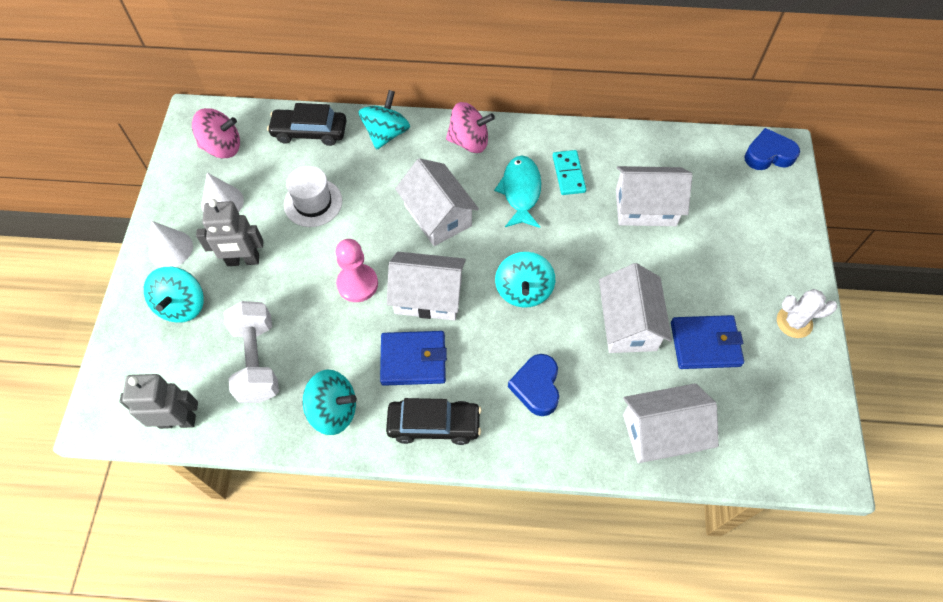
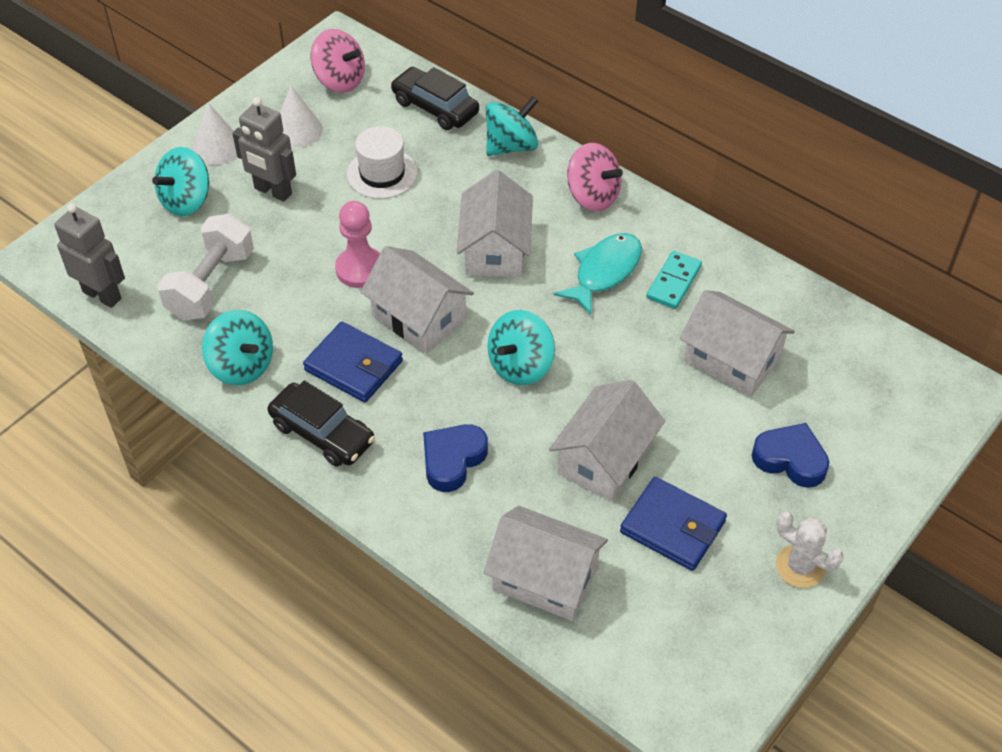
camera: 35 degrees right, 10 degrees down
blue heart [744,128,800,170] -> blue heart moved to [752,423,829,488]

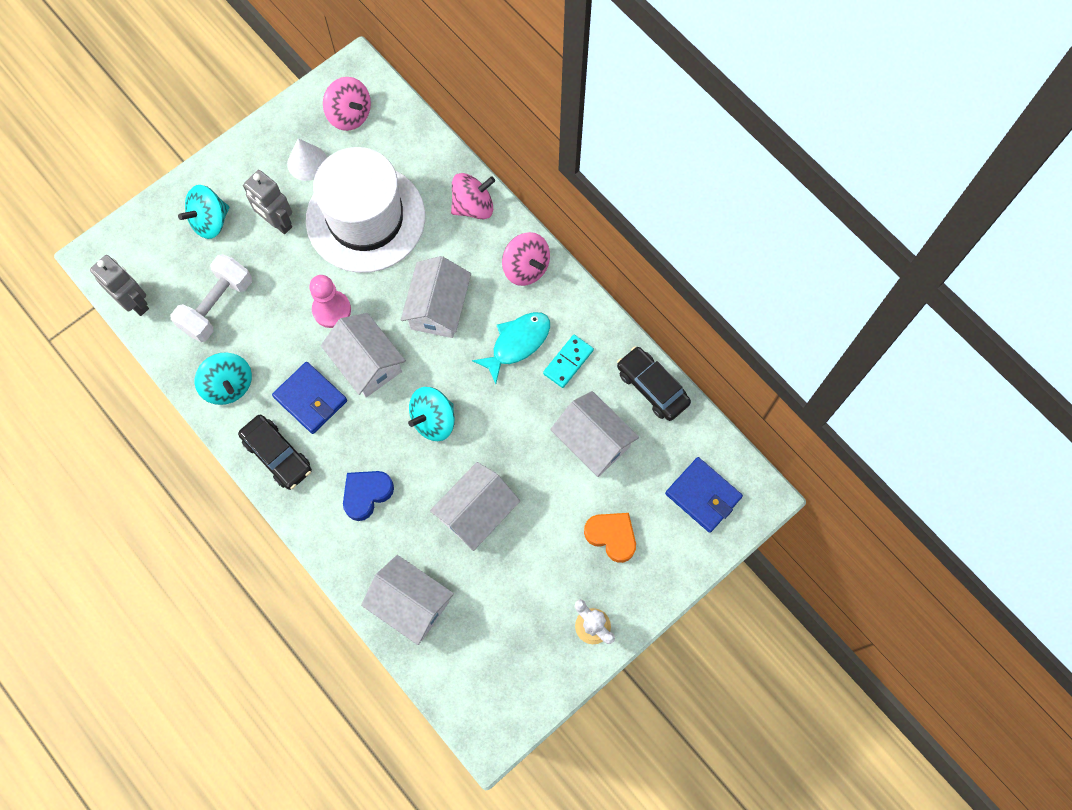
camera: 10 degrees right, 20 degrees up
white cone [193,103,237,165] -> none
white hat [347,126,418,199] -> white hat [306,147,425,273], size x2.11
black car [390,67,479,130] -> black car moved to [617,346,691,421]
turquoise spinning top [486,96,538,156] -> pink spinning top [451,173,495,219]
blue wallet [620,477,727,571] -> blue wallet moved to [665,457,743,533]
blue heart [752,423,829,488] -> orange heart [584,513,636,563]

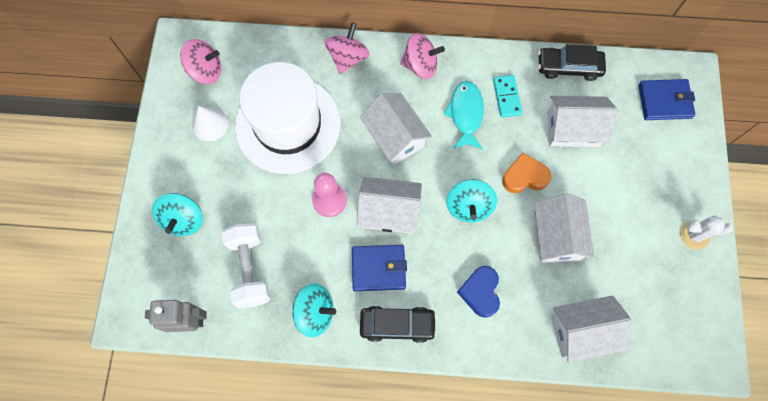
camera: 45 degrees left, 0 degrees up
grey robot [243,170,292,234] -> none
orange heart [584,513,636,563] -> orange heart moved to [502,152,551,193]

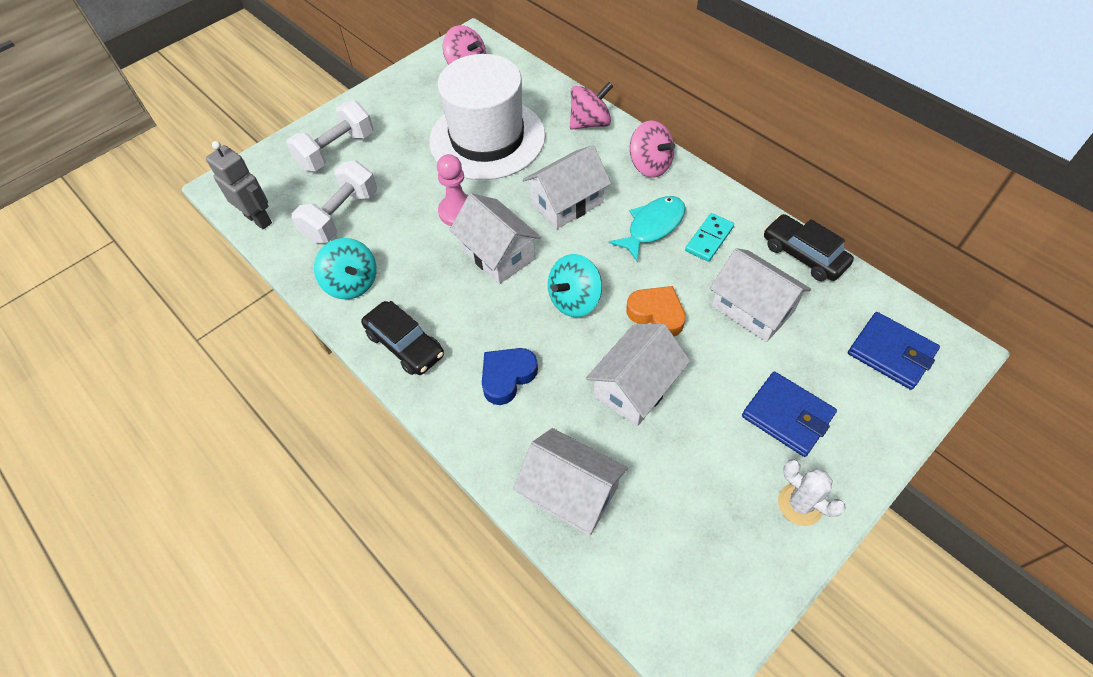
camera: 45 degrees right, 15 degrees down
turquoise spinning top [152,193,203,236] -> white dumbbell [286,101,374,171]
white cone [192,106,228,141] -> none
blue wallet [352,245,407,291] -> blue wallet moved to [742,372,837,457]
white house [360,93,432,166] -> white house turned 45 degrees clockwise [523,145,611,229]

